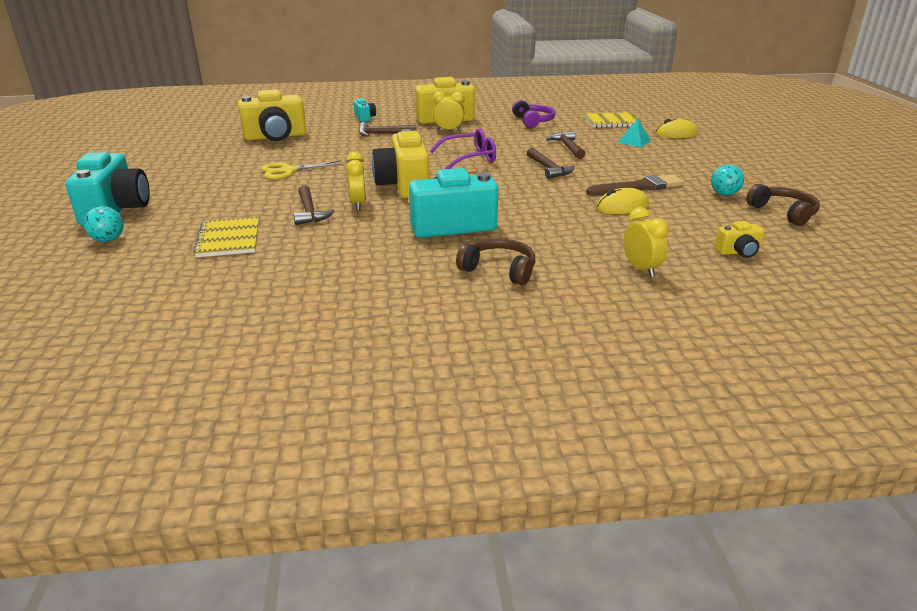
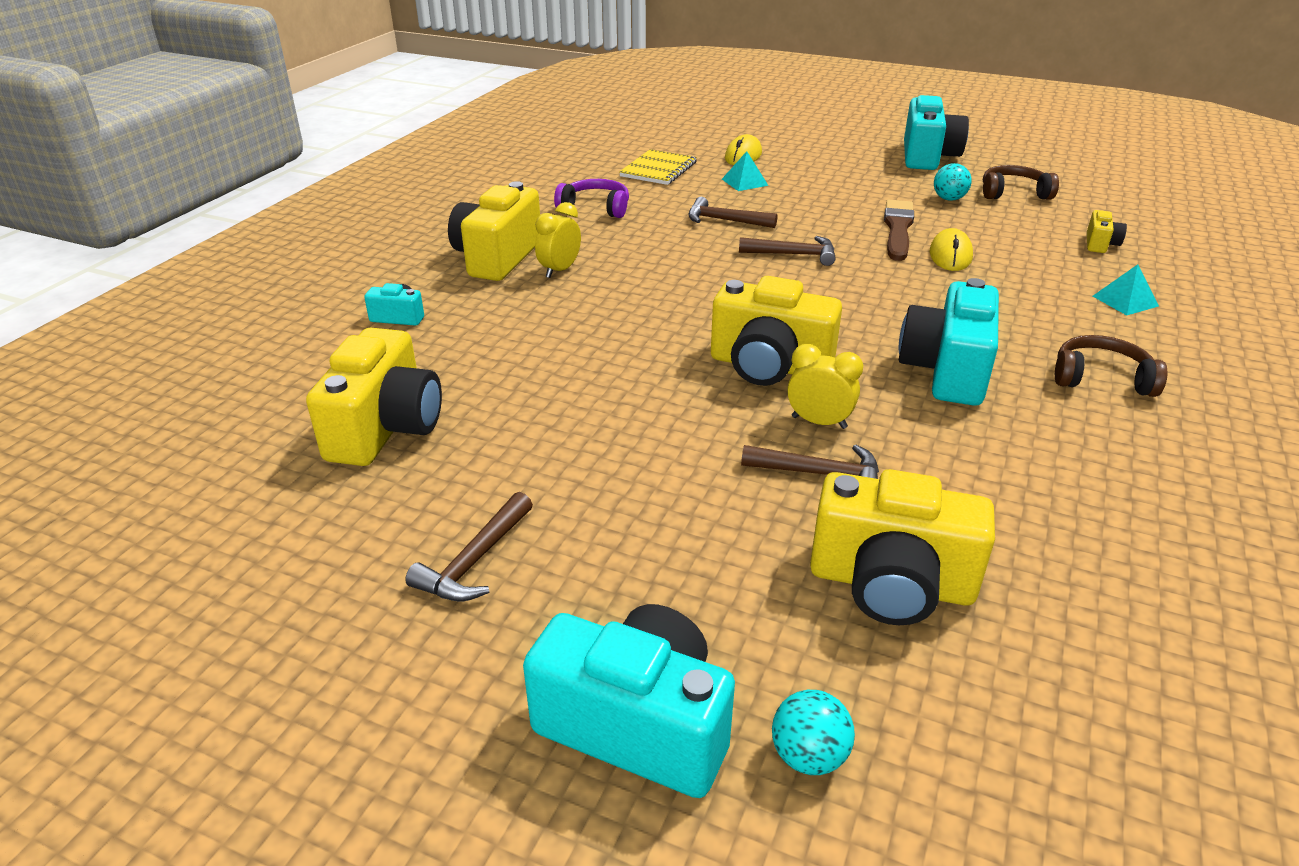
camera: 60 degrees left, 5 degrees up
yellow notebook [193,217,259,257] -> yellow camera [810,469,995,625]
yellow scissors [261,160,344,179] -> none
brown hammer [359,122,417,136] -> brown hammer moved to [405,492,533,601]
purple glasses [430,128,496,169] -> none
brown headphones [456,238,535,285] -> brown headphones turned 45 degrees clockwise [1055,335,1168,397]
yellow clock [624,207,669,277] -> turquoise pyramid [1093,264,1159,315]
none -> turquoise camera [904,95,969,170]

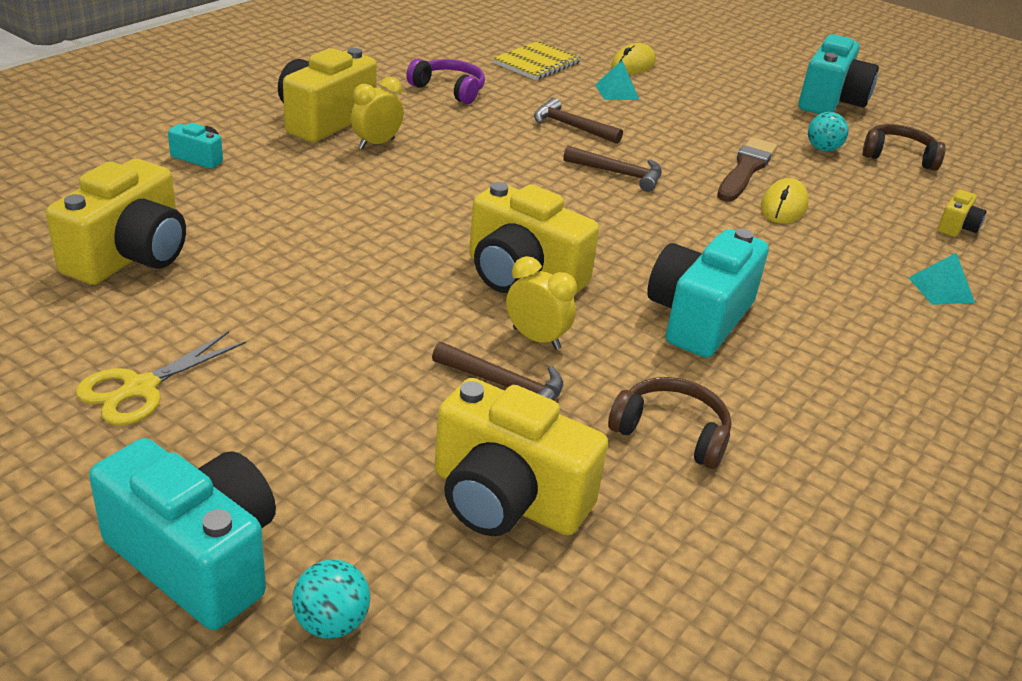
camera: 10 degrees right, 0 degrees up
brown hammer [405,492,533,601] -> yellow scissors [76,331,246,425]
brown headphones [1055,335,1168,397] -> brown headphones moved to [608,377,731,469]

